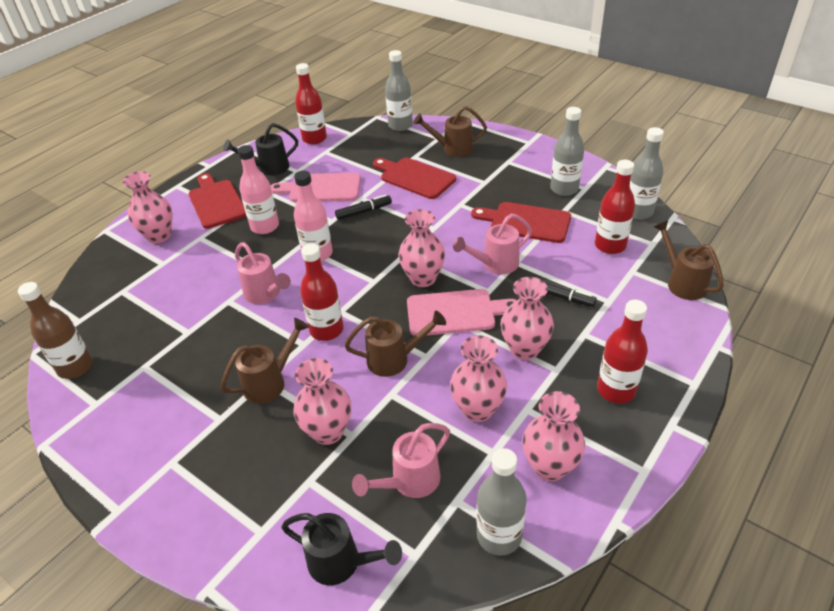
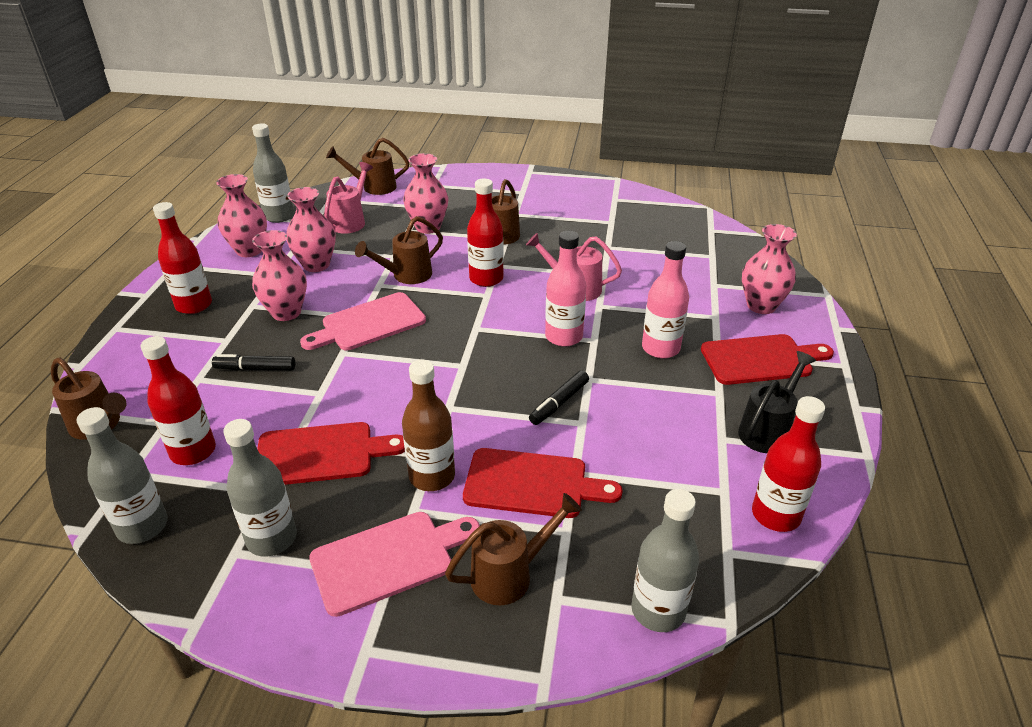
camera: 150 degrees right, 5 degrees down
brown bottle [18,282,93,379] -> brown bottle moved to [402,360,455,491]
red cutting board [188,173,246,229] -> red cutting board turned 45 degrees counterclockwise [701,334,834,385]
pink cutting board [271,173,361,202] -> pink cutting board moved to [309,512,480,617]
black watering can [281,513,402,585] -> brown watering can [326,138,409,195]
pink vase [398,209,445,287] -> none
pink watering can [453,213,532,274] -> none

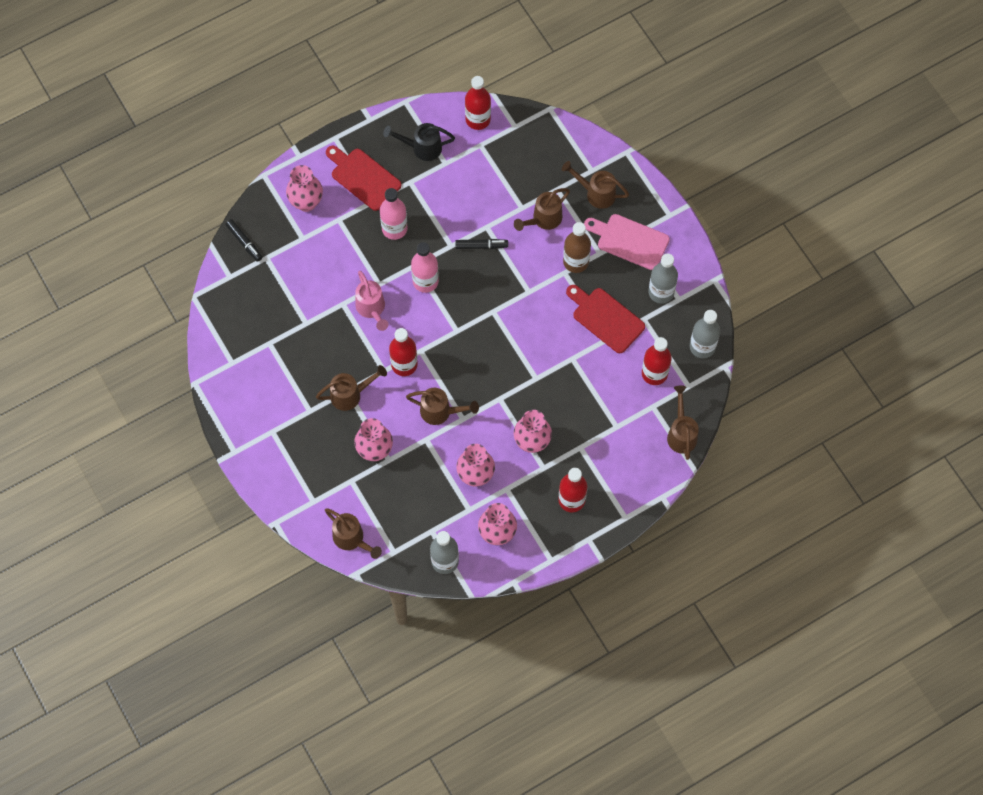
camera: 130 degrees left, 30 degrees up
black marker [212,354,295,371] -> black marker moved to [226,219,263,262]
pink cutting board [300,292,426,350] -> none
pink watering can [324,162,373,234] -> none
red cutting board [463,448,623,518] -> brown watering can [514,188,570,231]
grey bottle [631,489,699,632] -> none

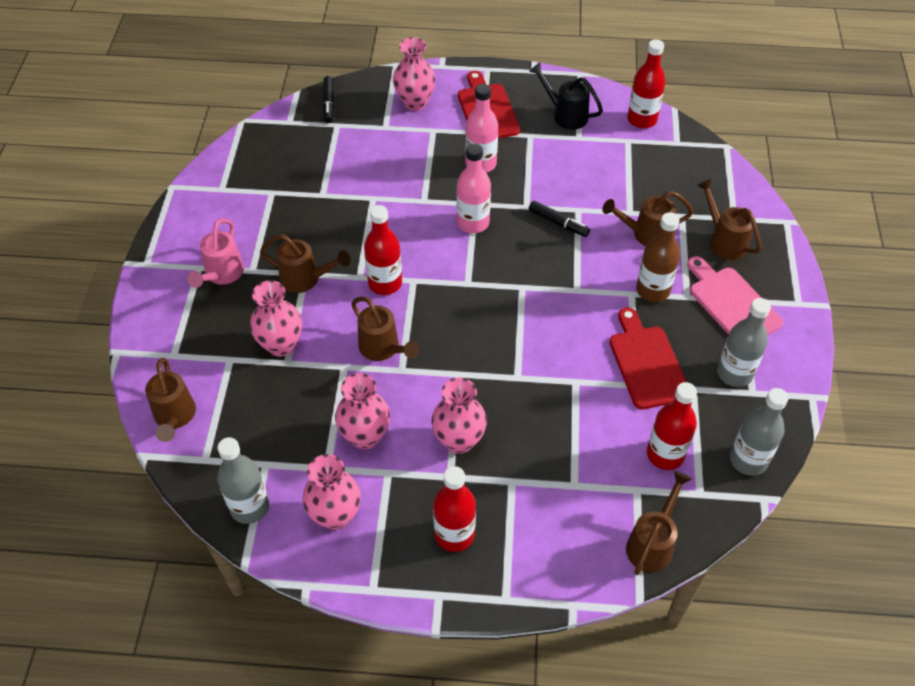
camera: 35 degrees right, 15 degrees down
pink watering can [355,271,389,331] -> pink watering can moved to [187,219,244,288]

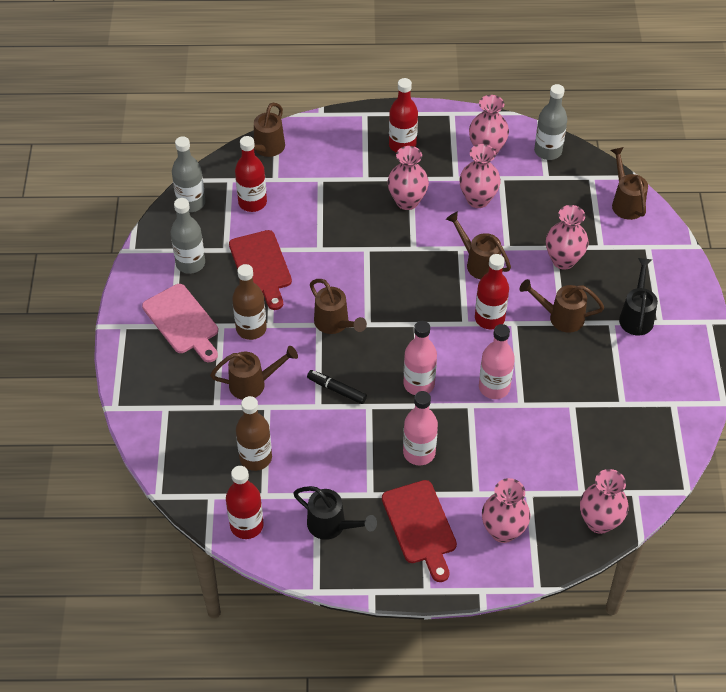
camera: 175 degrees right, 0 degrees up
pink watering can [187,219,244,288] -> black watering can [619,258,658,335]
black marker [322,76,334,123] -> pink vase [580,469,629,534]
brown watering can [697,179,762,260] -> brown watering can moved to [310,279,367,334]
none -> brown bottle [236,396,272,471]
none -> pink bottle [479,324,515,399]

